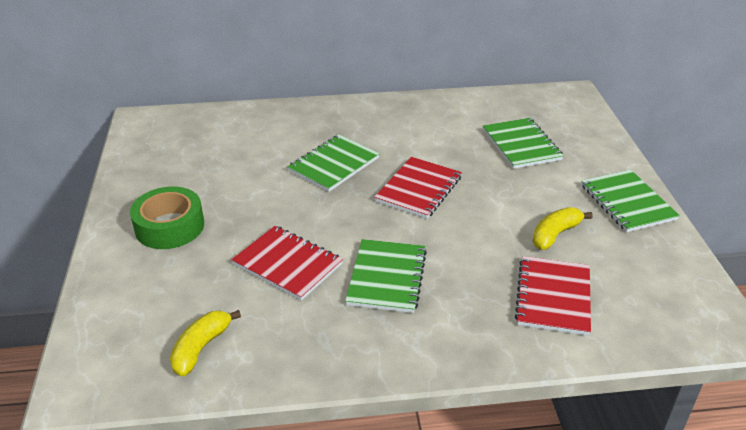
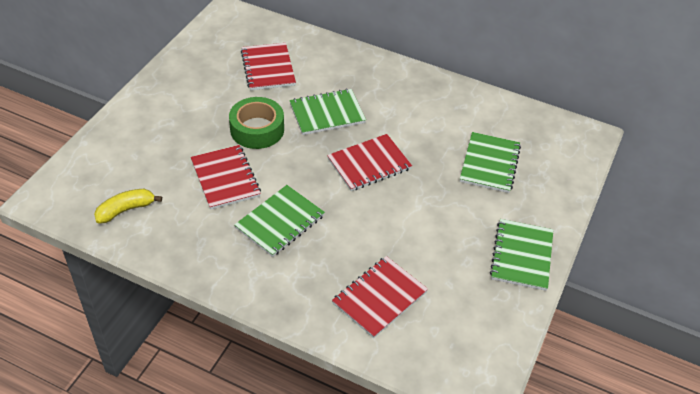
camera: 30 degrees right, 10 degrees up
green tape [130,187,204,249] -> green tape moved to [229,97,284,149]
yellow banana [533,207,593,250] -> none
none -> red notebook [241,43,296,90]

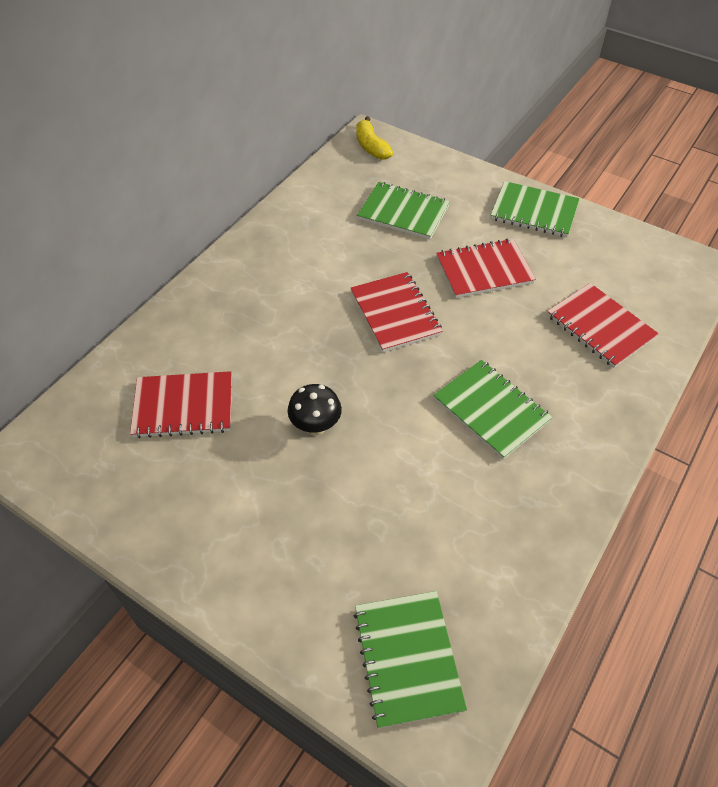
camera: 80 degrees left, 5 degrees up
yellow banana [94,189,162,224] -> yellow banana moved to [356,116,393,160]
red notebook [191,145,261,210] -> red notebook moved to [436,239,536,298]
green tape [229,97,284,149] -> black mushroom [288,384,342,436]
green notebook [289,89,366,135] -> green notebook moved to [354,591,467,729]

